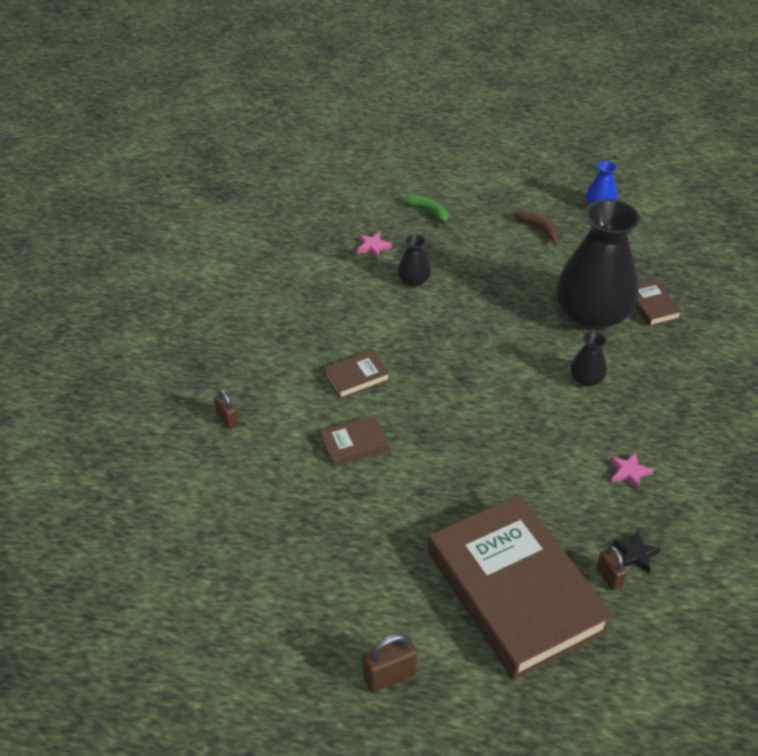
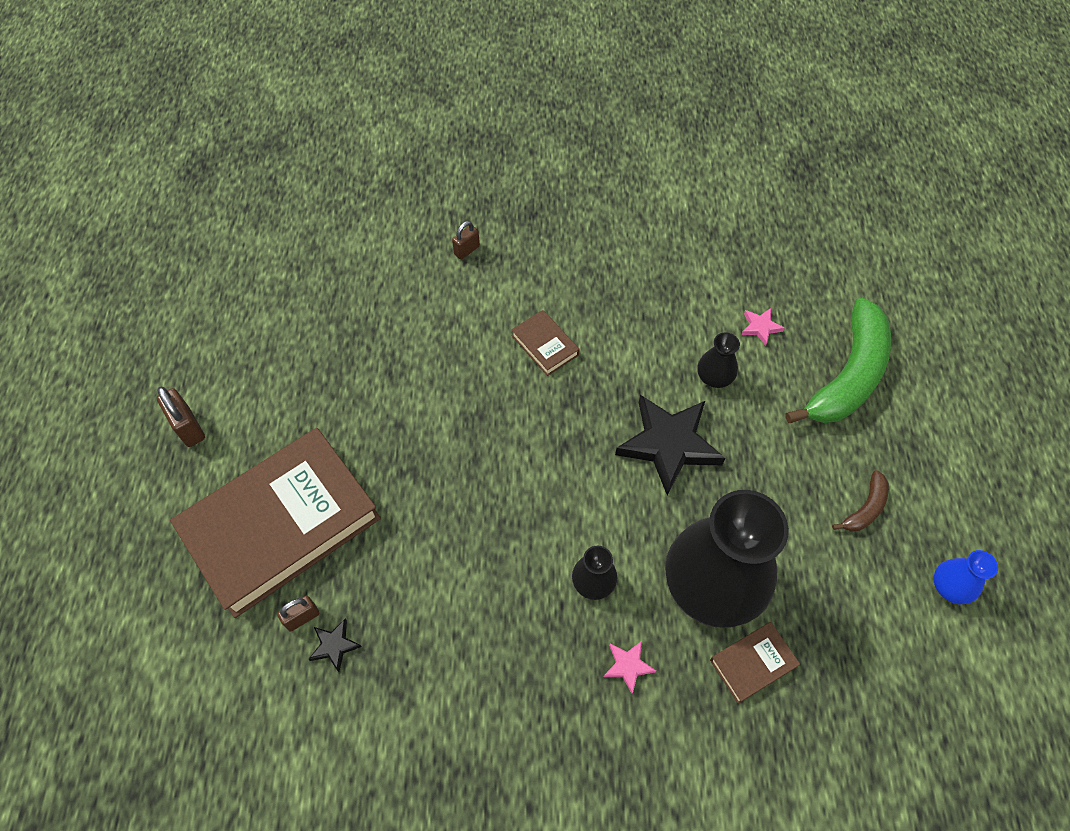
camera: 80 degrees right, 15 degrees up
brown book [320,415,389,466] -> none
green banana [402,195,448,227] -> green banana [785,298,891,423], size x2.24
pink star [610,452,653,490] -> pink star moved to [604,641,656,694]
none -> black star [615,395,726,496]

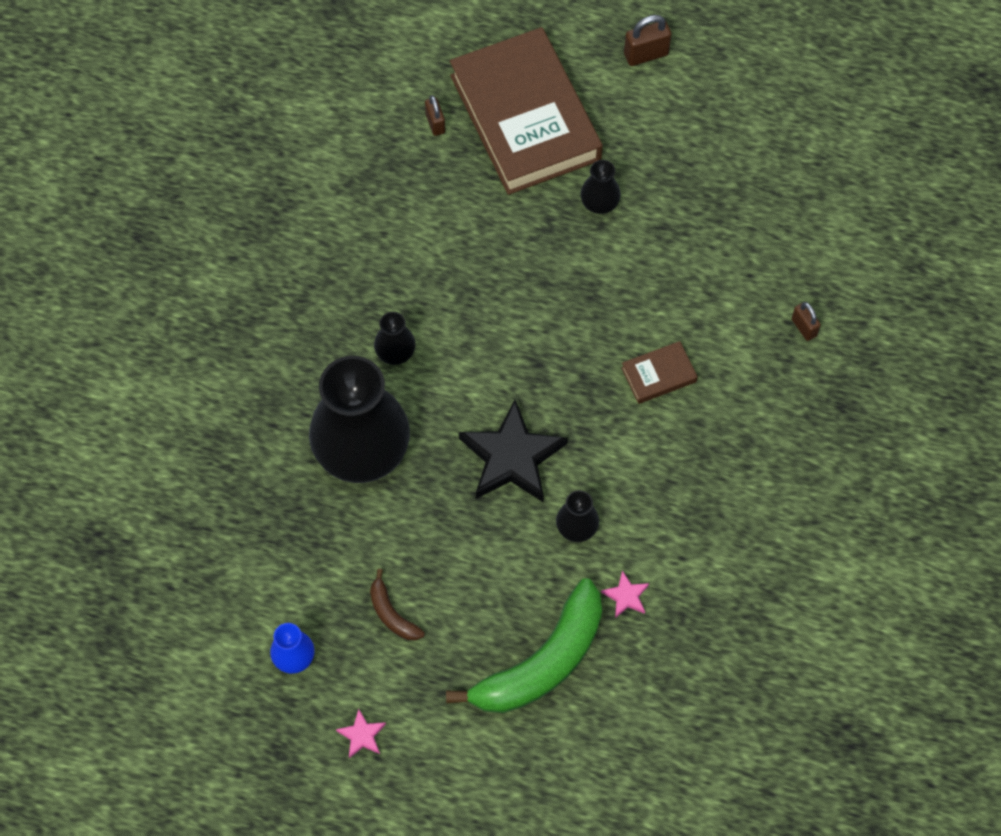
camera: 105 degrees right, 5 degrees up
black star [309,619,361,672] -> none
pink star [604,641,656,694] -> pink star moved to [336,709,386,758]
brown book [710,622,800,704] -> none
green banana [785,298,891,423] -> green banana turned 90 degrees counterclockwise [446,578,602,713]
none -> black vase [580,160,621,214]

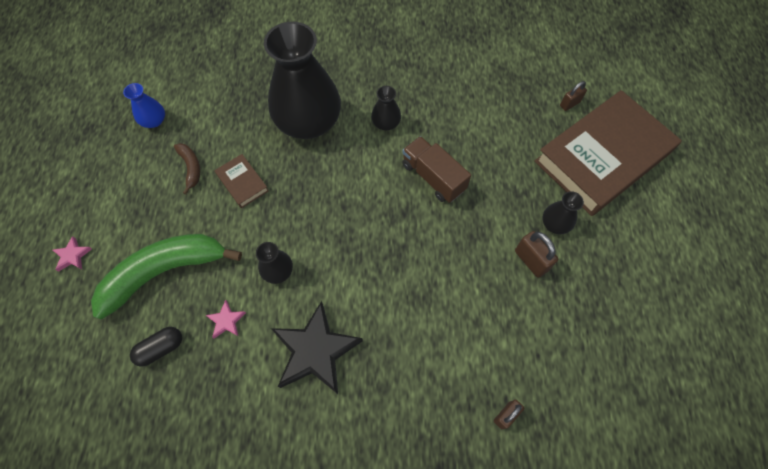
camera: 75 degrees right, 0 degrees up
pink star [336,709,386,758] -> pink star moved to [53,236,92,271]
brown banana [370,569,425,640] -> brown banana turned 120 degrees clockwise [174,143,200,195]
green banana [446,578,602,713] -> green banana turned 120 degrees clockwise [91,234,242,320]
black star [459,400,568,503] -> black star moved to [271,301,363,394]
brown book [621,341,698,404] -> brown book moved to [214,154,269,208]
brown padlock [624,15,672,66] -> brown padlock moved to [515,231,558,278]
none -> black capsule [130,327,182,367]
none -> brown truck [402,136,471,203]

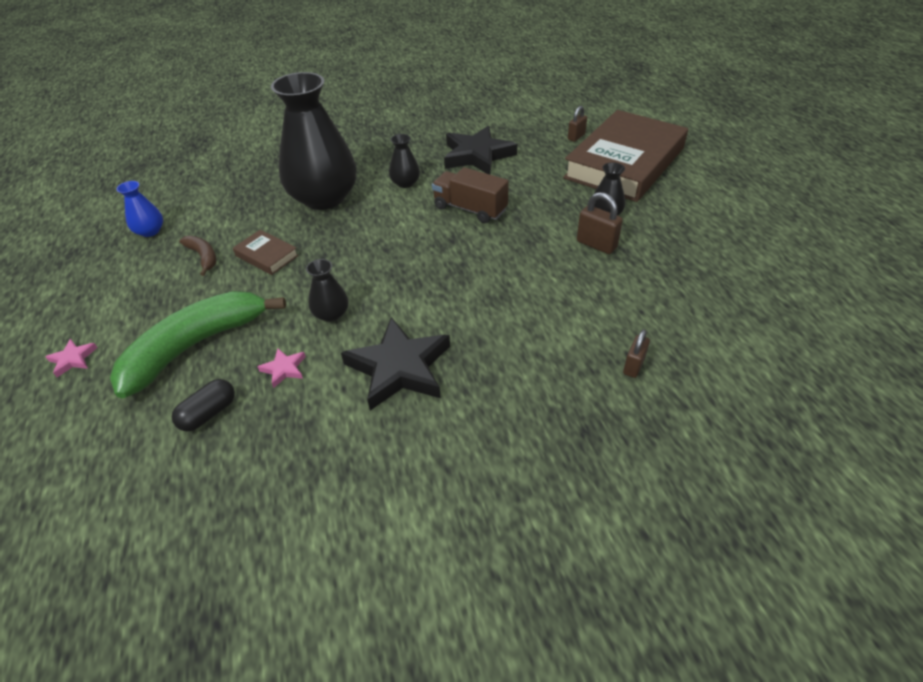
camera: 15 degrees left, 20 degrees down
none -> black star [444,126,517,174]

